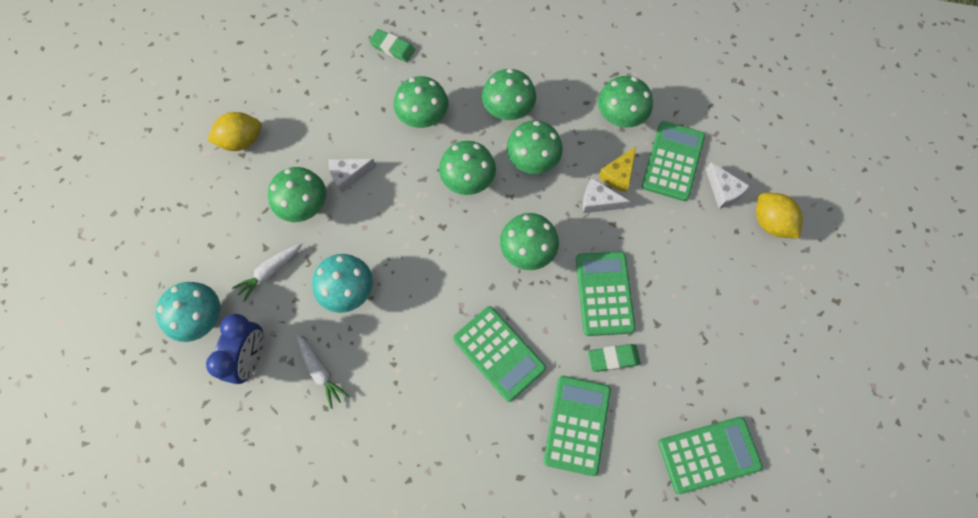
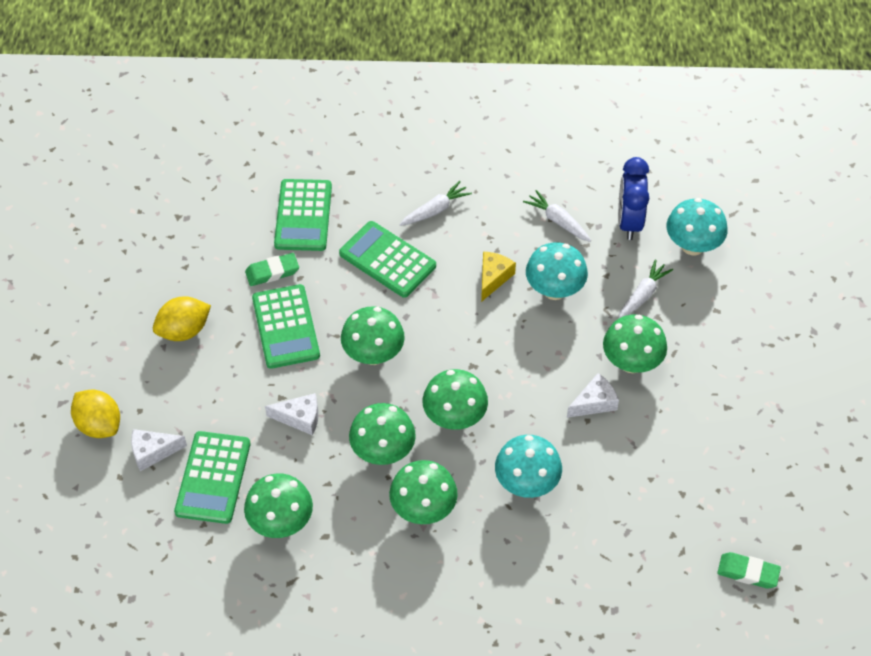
camera: 170 degrees right, 15 degrees down
yellow lemon [207,112,262,151] -> yellow lemon moved to [153,296,211,341]
green eraser [369,29,415,62] -> green eraser moved to [717,552,781,588]
green mushroom [394,76,448,128] -> turquoise mushroom [495,435,562,498]
yellow cheese [599,146,636,192] -> yellow cheese moved to [481,251,516,302]
green calculator [658,417,763,494] -> none
white cheese [706,162,750,209] -> white cheese turned 60 degrees counterclockwise [131,429,187,471]
none -> white carrot [399,181,472,226]

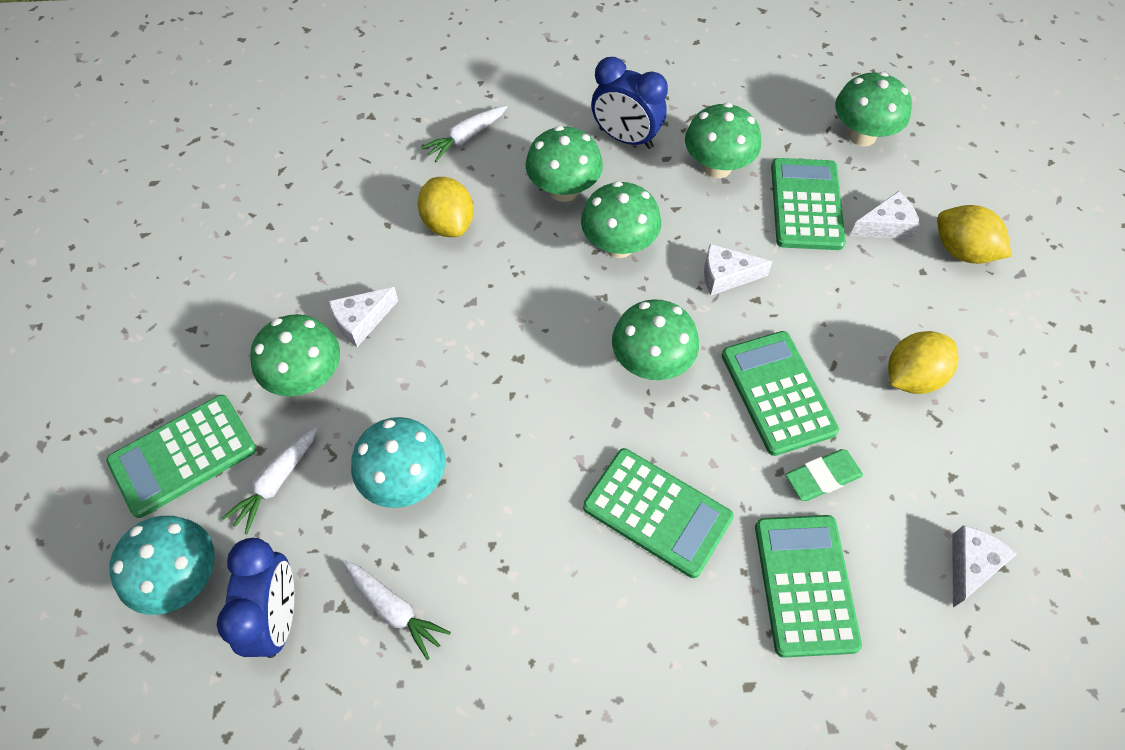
camera: 175 degrees right, 5 degrees up
white carrot [399,181,472,226] -> white carrot moved to [421,105,507,162]
green mushroom [423,369,488,430] -> green mushroom moved to [835,72,912,146]
yellow cheese [481,251,516,302] -> none
turquoise mushroom [495,435,562,498] -> yellow lemon [418,177,474,237]
green eraser [717,552,781,588] -> none
none -> green calculator [106,395,256,518]
none -> blue clock [591,57,668,149]
none -> white cheese [952,525,1017,607]

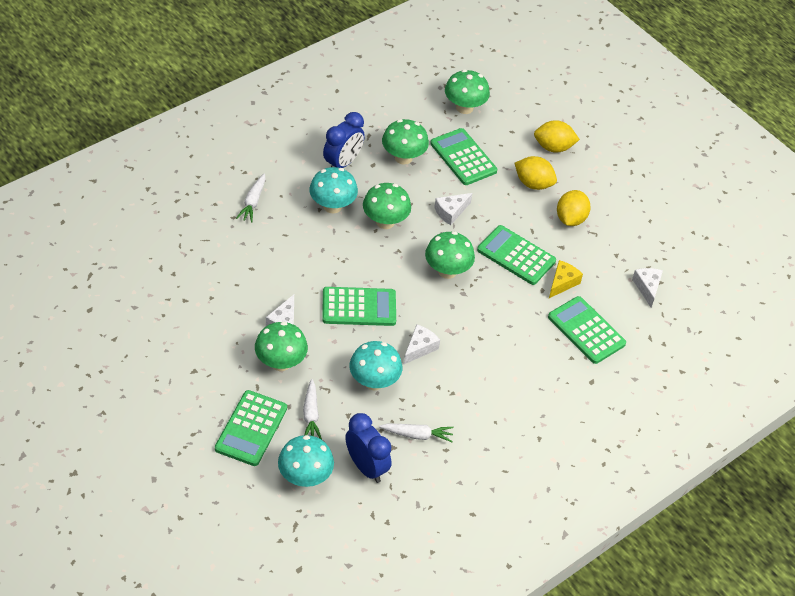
camera: 40 degrees left, 10 degrees down
yellow lemon [418,177,474,237] -> yellow lemon moved to [515,156,557,190]
green mushroom [525,126,603,202] -> turquoise mushroom [309,167,358,213]
green calculator [583,448,734,578] -> green calculator moved to [322,287,396,326]
blue clock [591,57,668,149] -> blue clock turned 45 degrees counterclockwise [323,112,365,168]
green eraser [785,449,863,501] -> yellow cheese [549,260,583,298]
white cheese [850,191,920,239] -> white cheese moved to [404,324,440,364]

